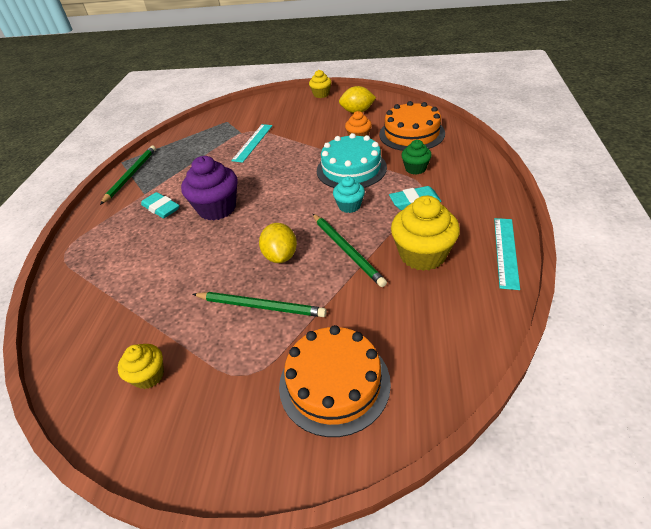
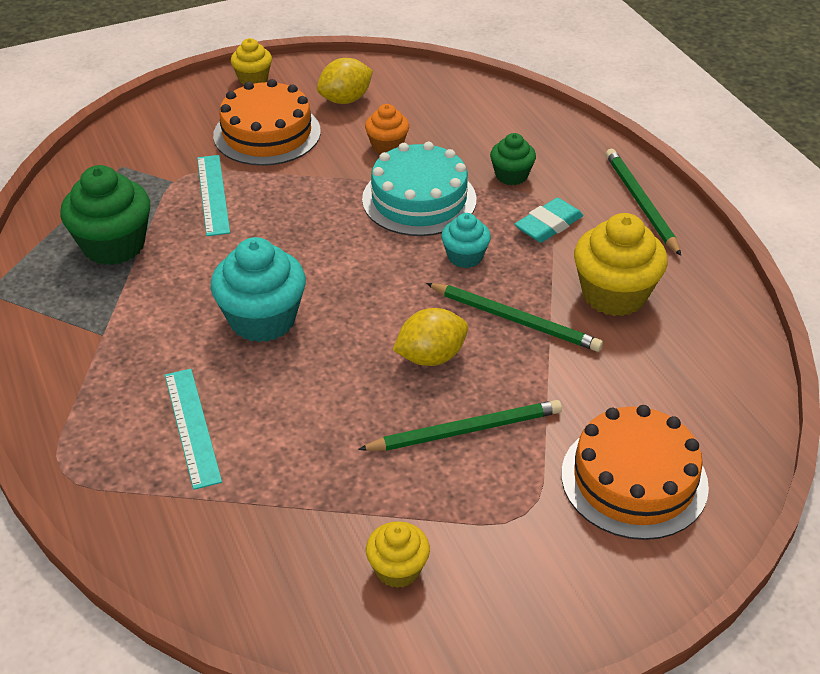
camera: 35 degrees left, 0 degrees up
green pencil [100,146,156,205] -> green pencil moved to [606,149,681,256]
turquoise eraser [141,192,180,218] -> none
purple cupcake [181,156,238,221] -> turquoise cupcake [210,237,306,342]
yellow lemon [259,223,297,263] -> yellow lemon turned 75 degrees counterclockwise [393,308,468,366]
orange cake [379,101,445,151] -> orange cake moved to [213,79,321,166]
turquoise ruler [494,218,520,290] -> turquoise ruler moved to [165,369,222,490]
none -> green cupcake [60,165,150,265]

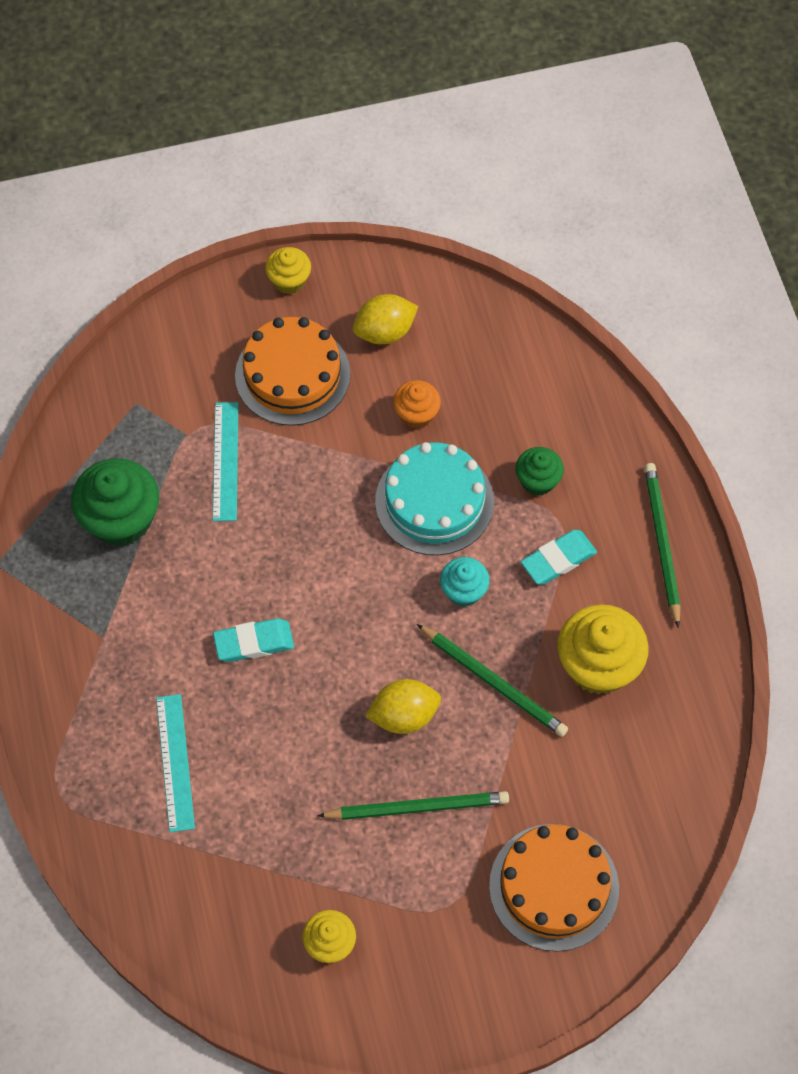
camera: 10 degrees right, 20 degrees up
turquoise cupcake [210,237,306,342] -> turquoise eraser [213,618,294,662]

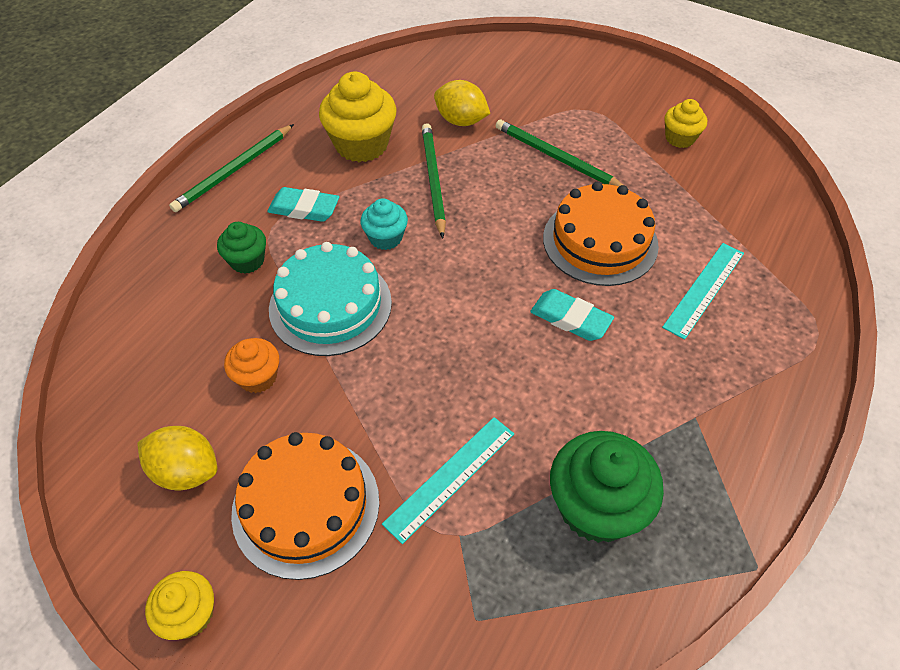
camera: 135 degrees left, 10 degrees down
yellow lemon [365,679,441,734] -> yellow lemon moved to [434,80,490,126]
orange cake [489,824,619,952] -> orange cake moved to [543,182,659,286]

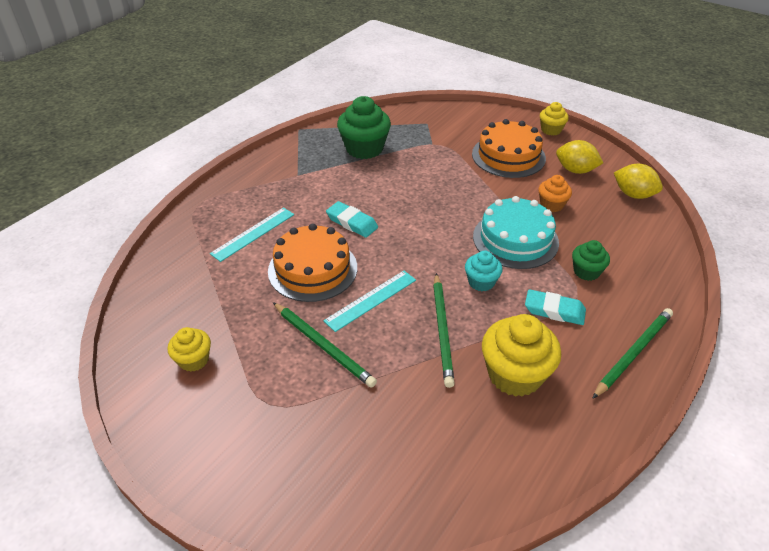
camera: 175 degrees left, 10 degrees down
turquoise ruler [382,417,514,544] -> turquoise ruler moved to [323,271,416,332]
yellow lemon [434,80,490,126] -> yellow lemon moved to [614,164,663,199]

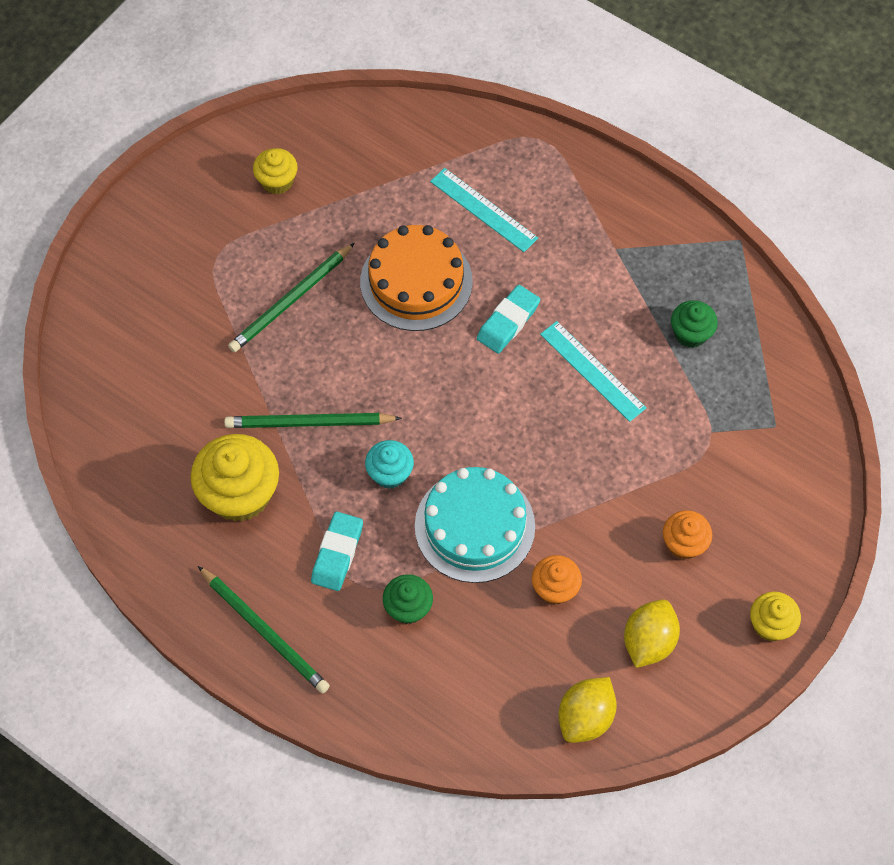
camera: 90 degrees right, 20 degrees up
turquoise ruler [323,271,416,332] -> turquoise ruler moved to [540,321,646,422]
green cupcake [337,96,391,159] -> green cupcake [671,300,718,348], size x0.56
orange cake [472,119,546,178] -> orange cupcake [663,510,712,559]

